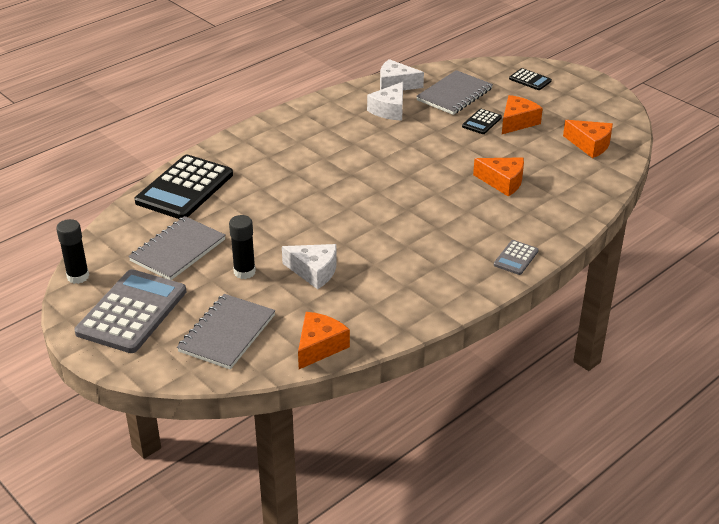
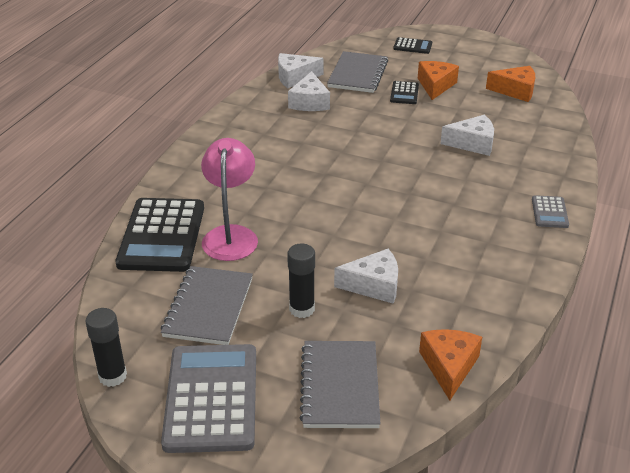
camera: 25 degrees left, 0 degrees up
orange cheese [473,157,524,197] -> white cheese [440,115,494,156]
none -> pink lamp [201,138,258,261]

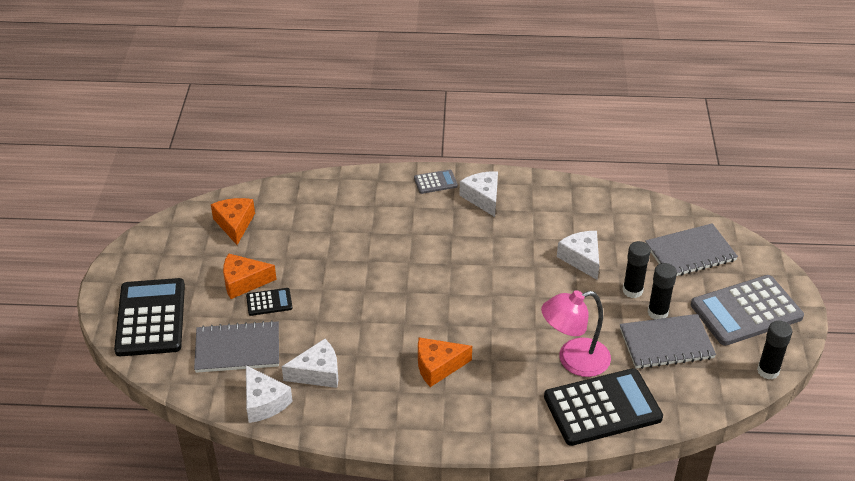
camera: 110 degrees left, 5 degrees up
black calculator [393,37,432,54] -> black calculator [114,278,185,356], size x2.17
orange cheese [419,329,482,400] -> orange cheese moved to [418,337,472,387]
white cheese [440,115,494,156] -> white cheese moved to [459,171,498,217]
none -> black glue stick [647,263,677,319]

